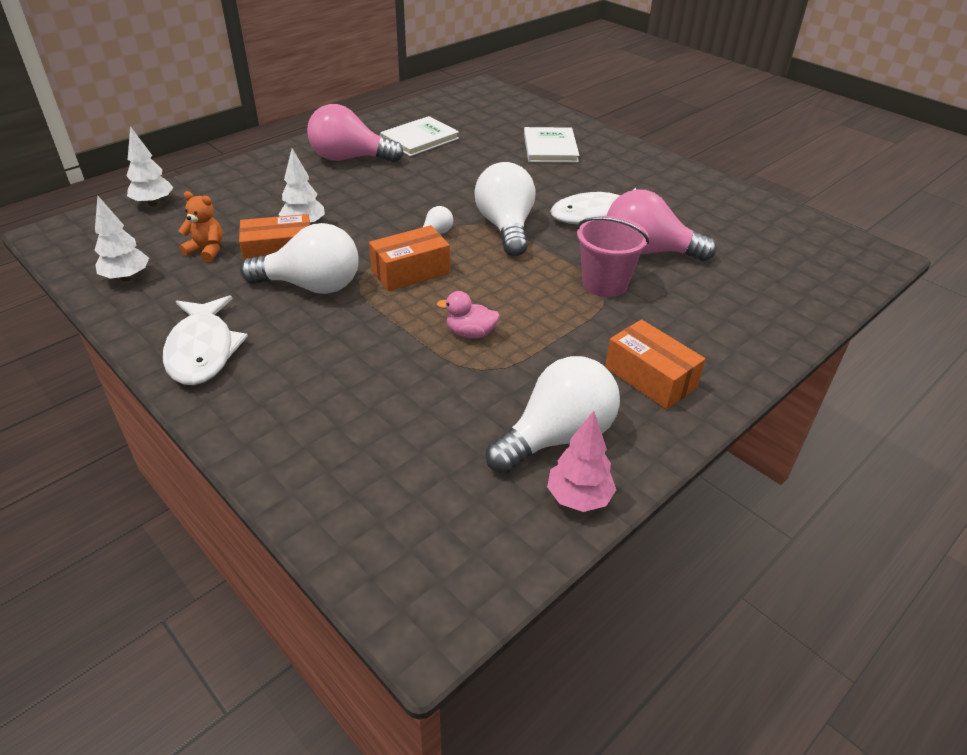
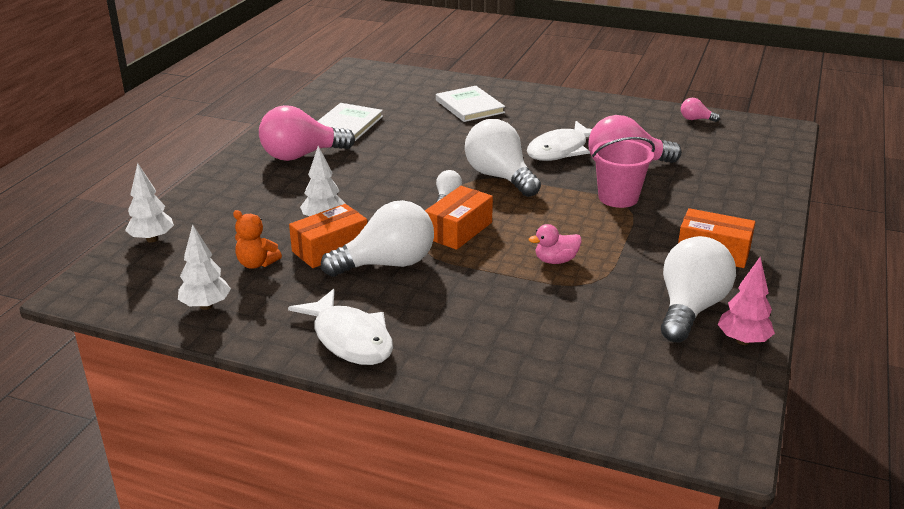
camera: 25 degrees left, 10 degrees down
orange teddy bear [179,191,223,262] -> orange teddy bear turned 150 degrees counterclockwise [233,210,282,269]
none -> pink light bulb [681,98,720,122]

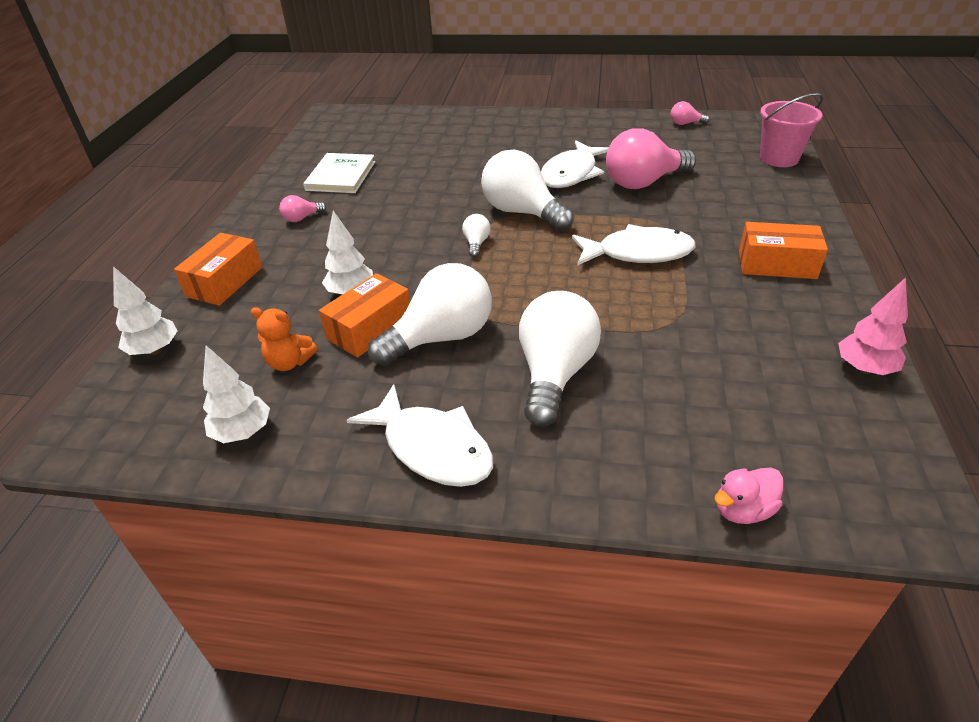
camera: 10 degrees left, 10 degrees up
pink light bulb [259,105,355,161] -> pink light bulb [279,195,326,222], size x0.44
orange box [425,186,493,250] -> orange box moved to [174,233,262,306]
white book [436,86,505,122] -> none
pink duck [529,224,582,264] -> pink duck moved to [714,467,783,524]
pink bucket [592,137,655,208] -> pink bucket moved to [760,93,823,167]
white light bulb [661,236,736,343] -> white light bulb moved to [519,291,601,427]
none -> white fish [572,224,696,266]

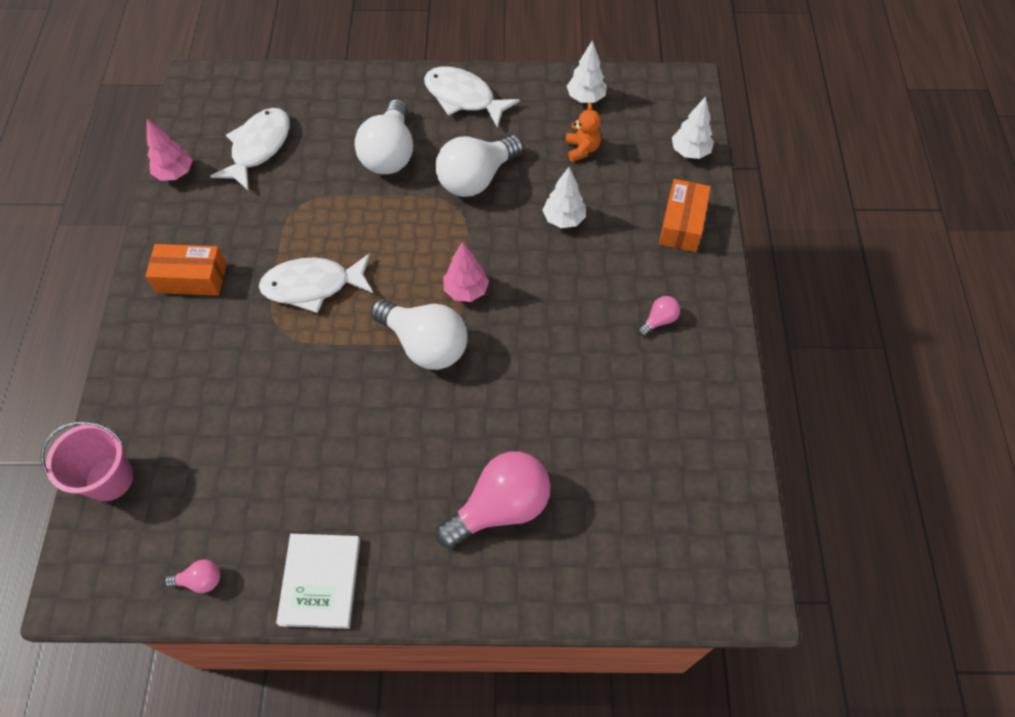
camera: 170 degrees right, 20 degrees up
orange teddy bear [251,307,317,371] -> orange teddy bear turned 75 degrees clockwise [565,102,601,162]
white book [303,153,375,193] -> white book moved to [276,534,360,629]
orange box [319,273,410,358] -> none
white light bulb [462,214,491,257] -> pink tree [443,242,489,302]
white fish [541,140,609,188] -> white fish moved to [210,108,290,191]
pink light bulb [606,128,696,189] -> pink light bulb moved to [436,451,551,548]
pink duck [714,467,783,524] -> none

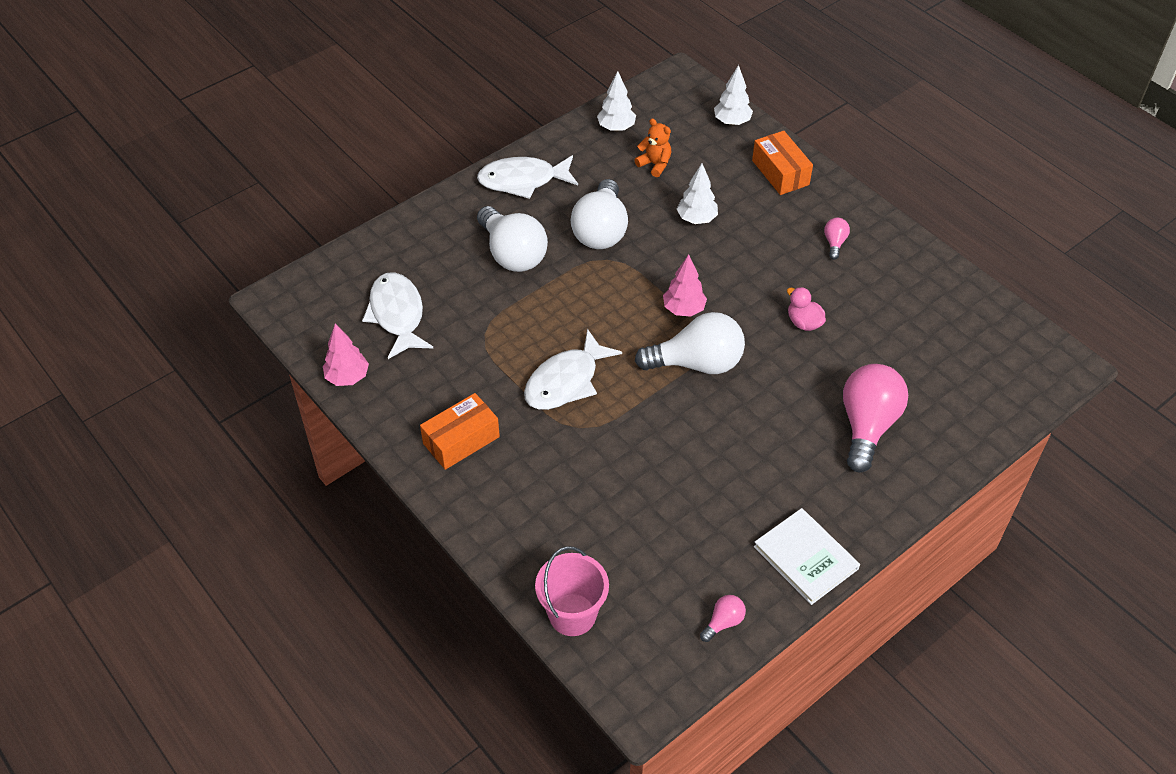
camera: 40 degrees left, 10 degrees down
none -> pink duck [787,287,826,331]

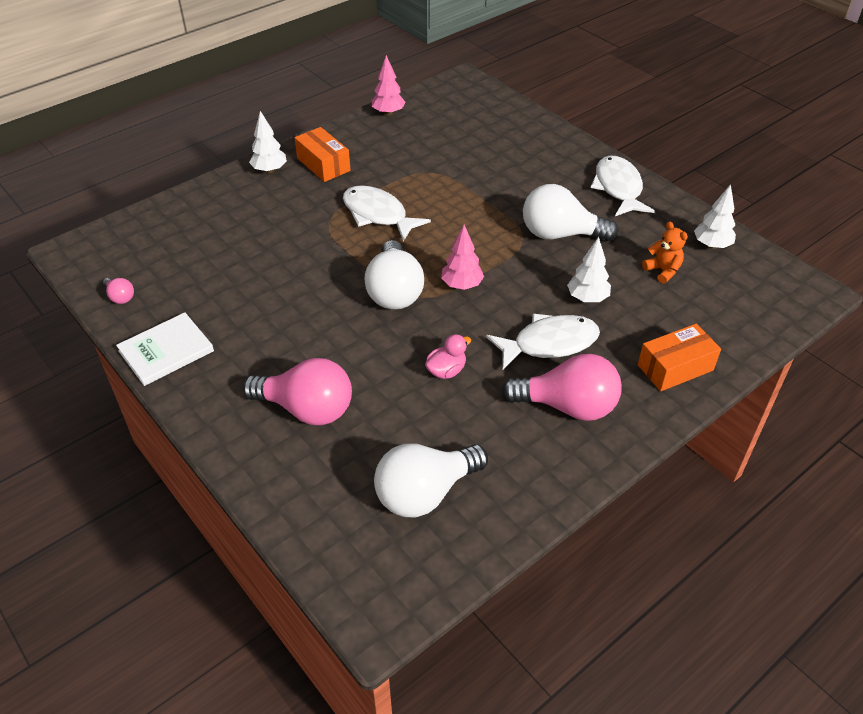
camera: 90 degrees right, 5 degrees down
white fish [362,272,433,359] -> white fish moved to [486,314,600,369]
white light bulb [477,206,548,272] -> white light bulb moved to [374,443,488,517]
pink bucket [535,546,609,636] -> none
orange teddy bear [634,118,671,177] -> orange teddy bear turned 75 degrees counterclockwise [642,221,688,284]
white tree [714,65,753,125] -> white tree moved to [249,111,287,173]
pink light bulb [824,218,850,260] -> pink light bulb [501,354,622,421], size x2.25

